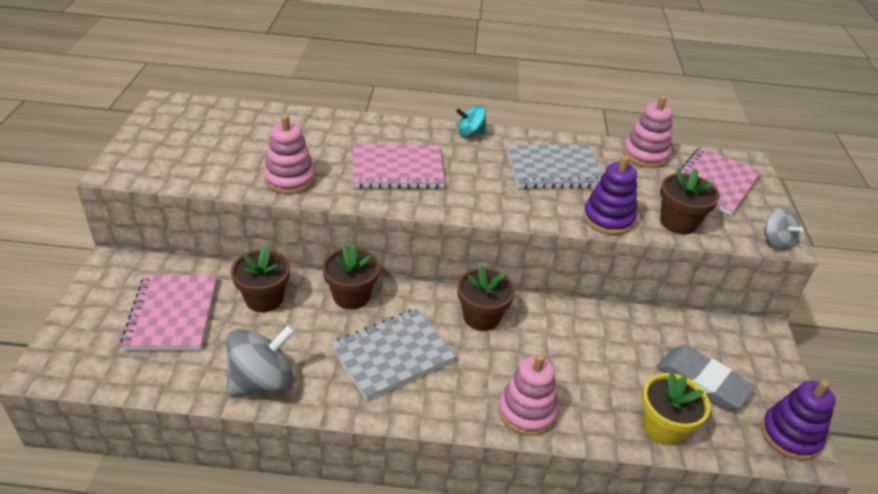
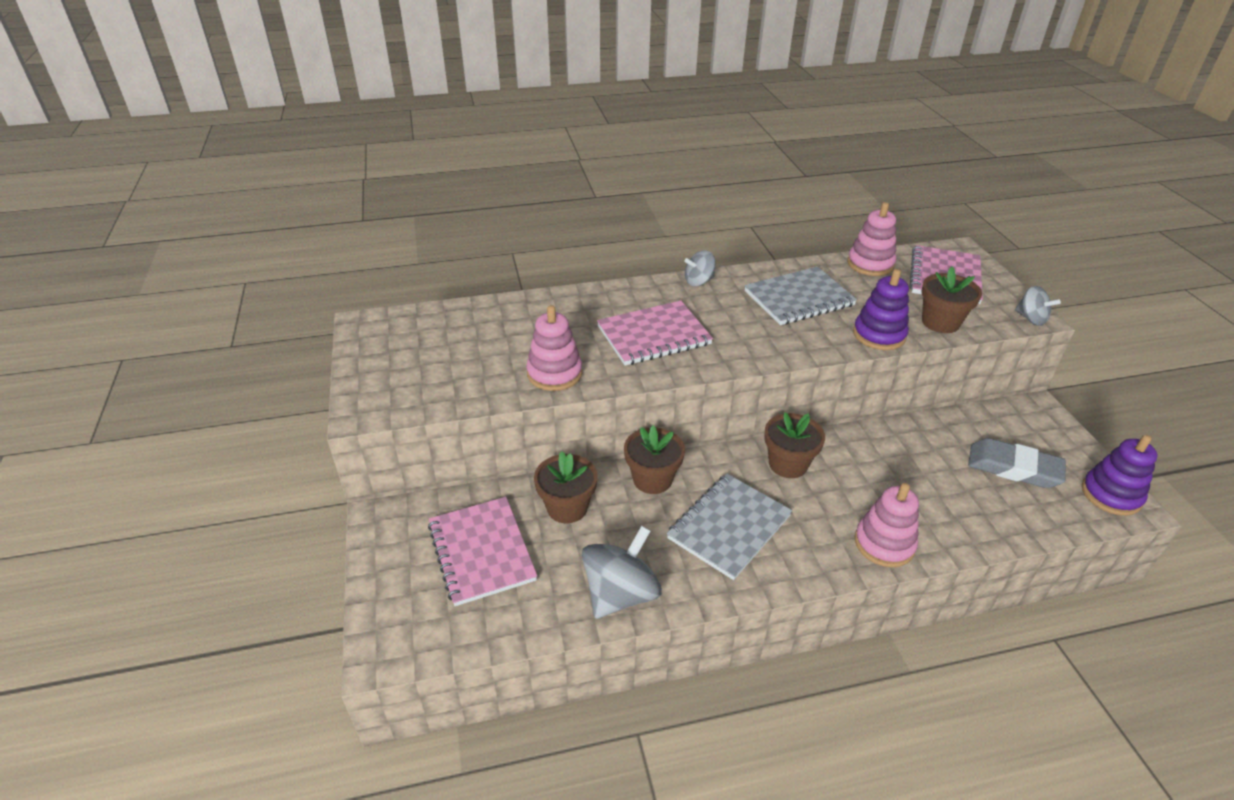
camera: 15 degrees left, 0 degrees up
turquoise spinning top [456,105,487,137] -> grey spinning top [684,250,716,286]
yellow flower pot [642,372,710,446] -> none

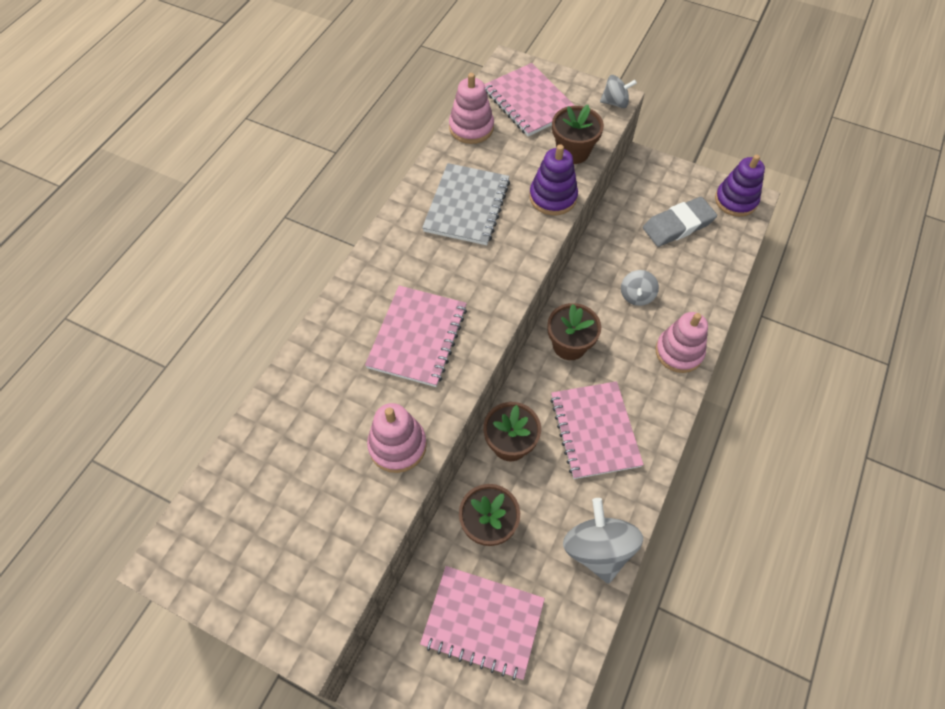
camera: 50 degrees left, 20 degrees up
grey notebook [667,474,792,580] -> pink notebook [550,381,644,479]
grey spinning top [684,250,716,286] -> grey spinning top moved to [621,270,659,306]

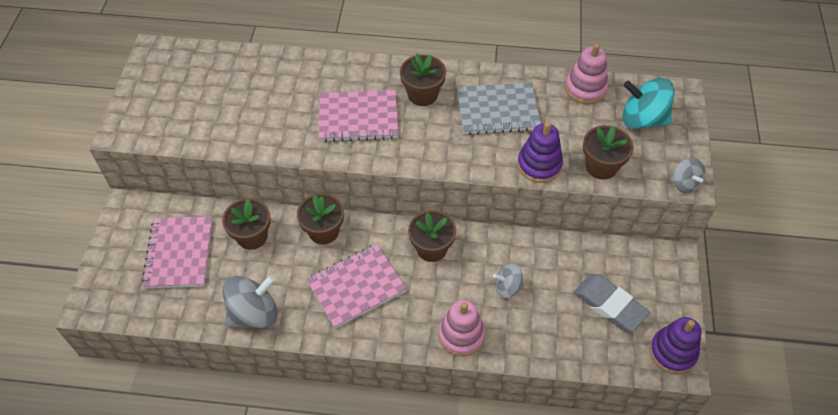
camera: 70 degrees right, 5 degrees down
pink stacking toy [367,403,427,473] -> none
pink notebook [484,63,575,137] -> turquoise spinning top [622,78,675,129]
none -> brown flower pot [400,54,446,106]

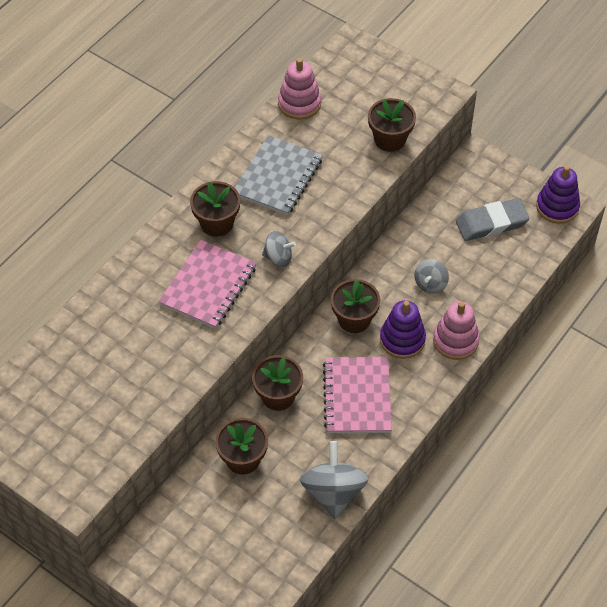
camera: 60 degrees left, 0 degrees up
pink notebook [142,216,213,289] -> none
purple stacking toy [517,122,563,183] -> purple stacking toy moved to [380,300,426,359]
turquoise spinning top [622,78,675,129] -> none
grey spinning top [673,158,706,194] -> grey spinning top moved to [262,231,296,267]

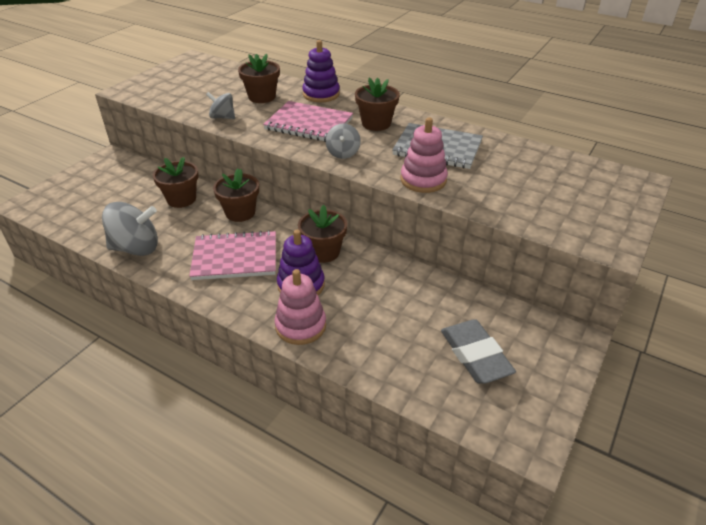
camera: 85 degrees right, 15 degrees down
pink stacking toy [278,58,321,119] -> pink stacking toy moved to [400,118,448,193]
brown flower pot [368,98,416,152] -> brown flower pot moved to [238,54,280,103]
grey spinning top [415,259,449,294] -> grey spinning top moved to [206,92,235,119]
purple stacking toy [536,166,580,224] -> purple stacking toy moved to [302,40,340,102]

